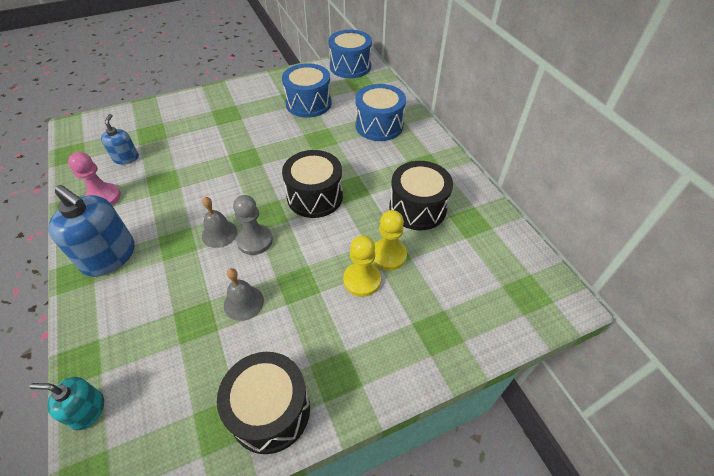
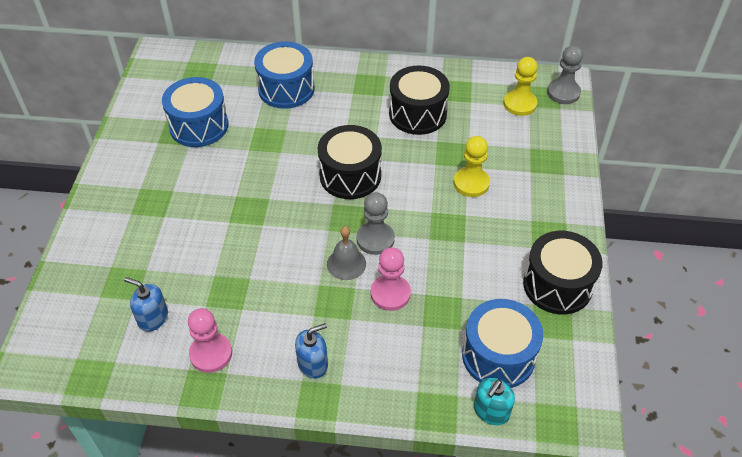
camera: 60 degrees left, 0 degrees up
blue soap dispenser [48,185,135,277] -> blue soap dispenser [295,323,328,379], size x0.55
grey bell [224,268,264,321] -> none
blue drum [328,30,372,78] -> blue drum moved to [462,299,543,388]
yellow pawn [373,210,407,271] -> yellow pawn moved to [503,57,538,116]
none -> pink pawn [371,247,411,311]
none -> grey pawn [547,45,583,104]

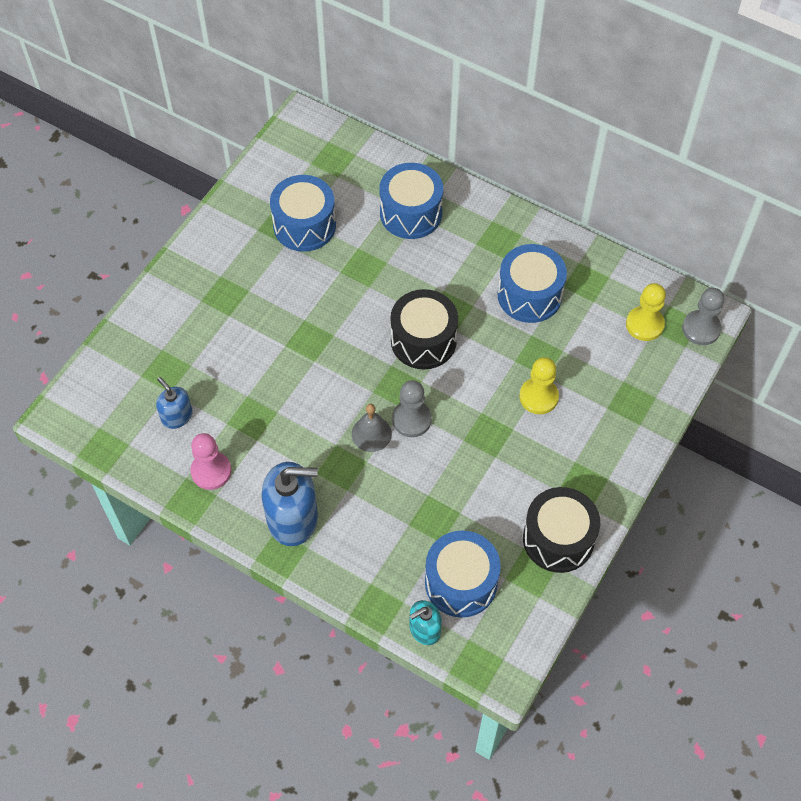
camera: 25 degrees right, 10 degrees up
blue soap dispenser [295,323,328,379] -> blue soap dispenser [262,462,318,546], size x1.82
pink pawn [371,247,411,311] -> none
black drum [389,66,450,135] -> blue drum [497,244,567,323]

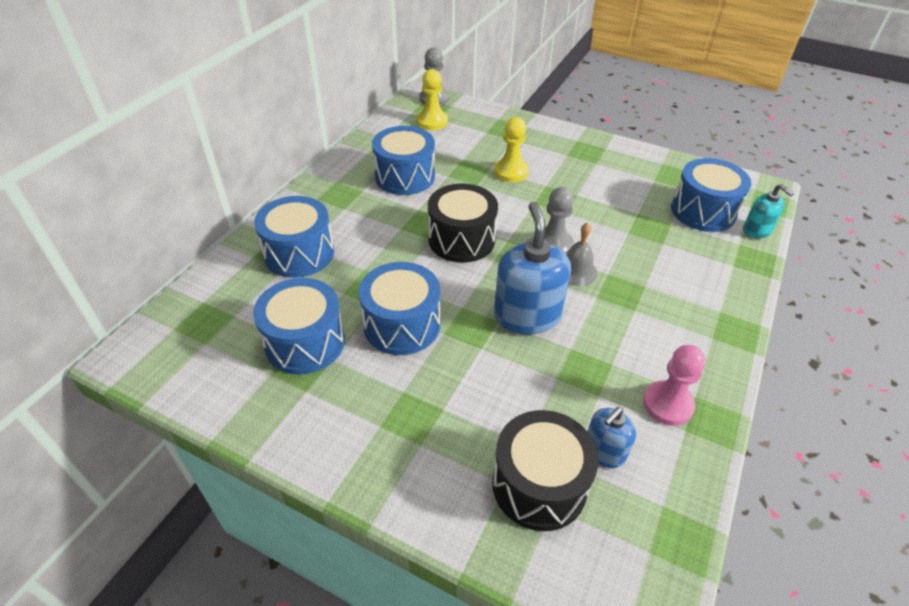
camera: 95 degrees left, 15 degrees down
blue soap dispenser [262,462,318,546] -> blue soap dispenser moved to [494,202,571,335]
black drum [523,487,600,573] -> black drum moved to [492,410,599,531]
none -> blue drum [359,262,440,355]

